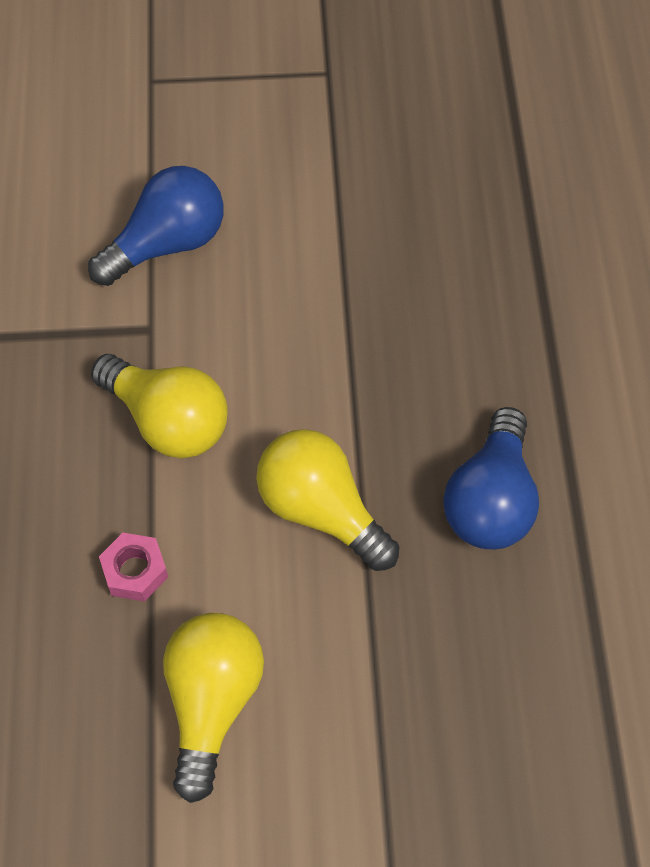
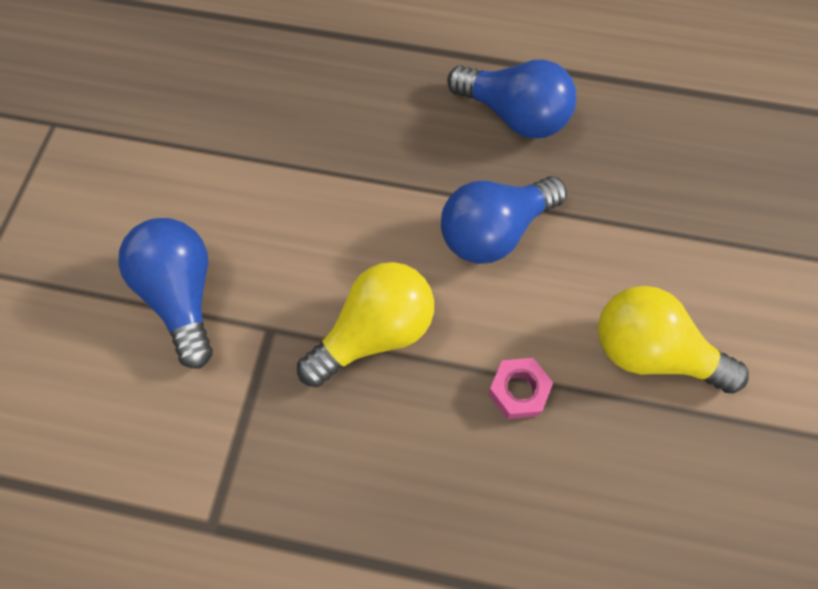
camera: 75 degrees left, 5 degrees up
yellow light bulb [256,429,399,571] -> blue light bulb [441,176,567,264]

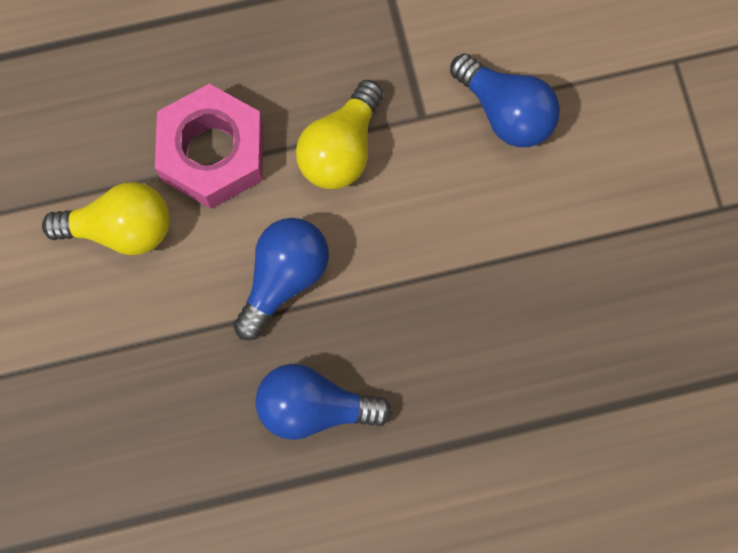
camera: 155 degrees right, 10 degrees up
pink nut [488,358,553,419] -> pink nut [155,84,263,209], size x2.28

